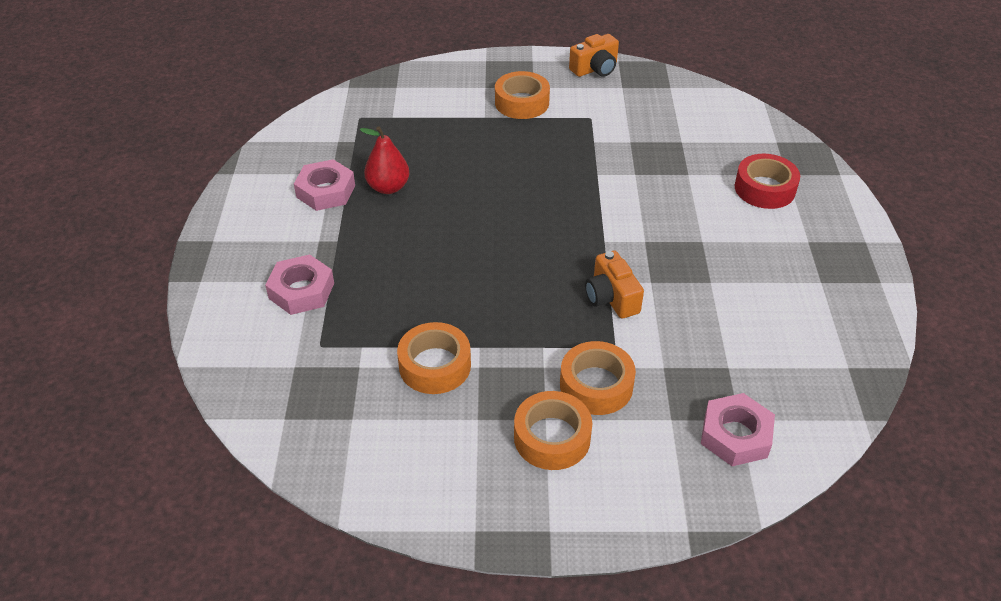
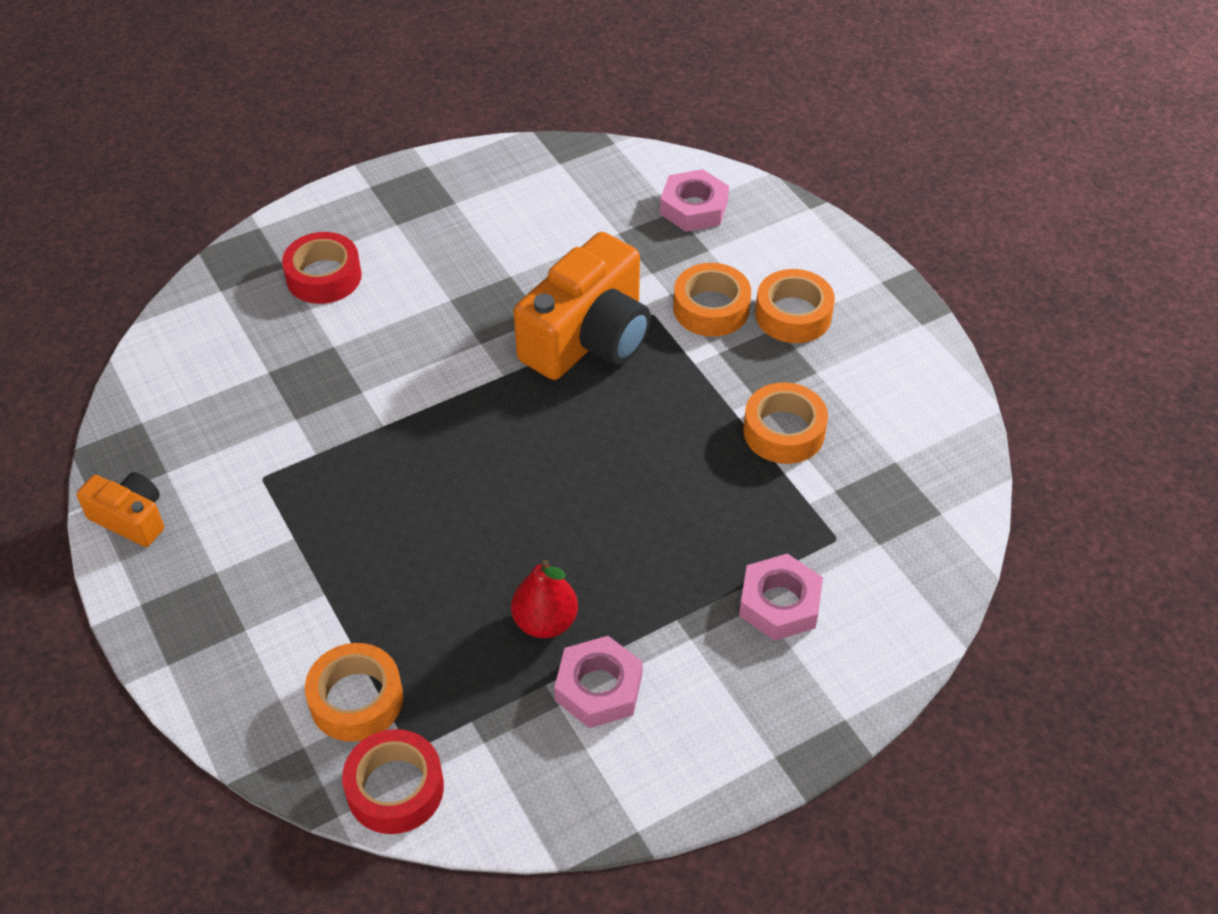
camera: 120 degrees left, 5 degrees up
orange tape [495,71,550,119] -> orange tape moved to [305,643,403,742]
orange camera [585,250,644,319] -> orange camera [514,232,651,380], size x1.95
none -> red tape [342,729,444,834]

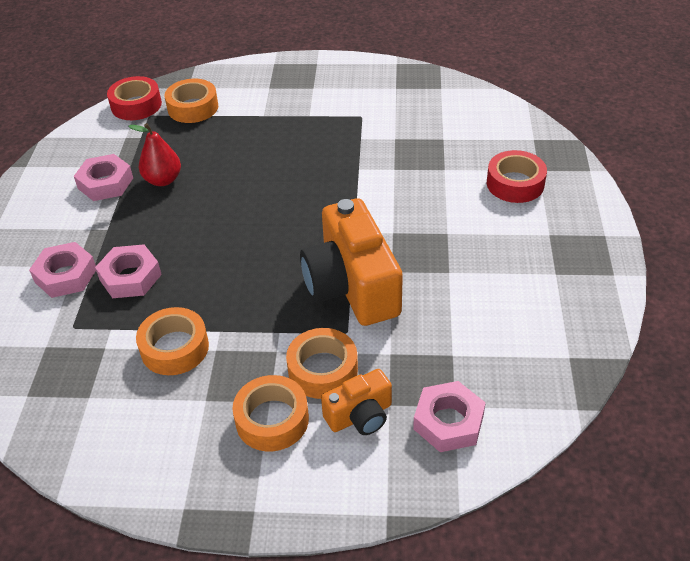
camera: 125 degrees right, 5 degrees down
orange camera [76,472,164,547] -> orange camera moved to [321,369,392,435]
none -> pink nut [95,244,162,298]

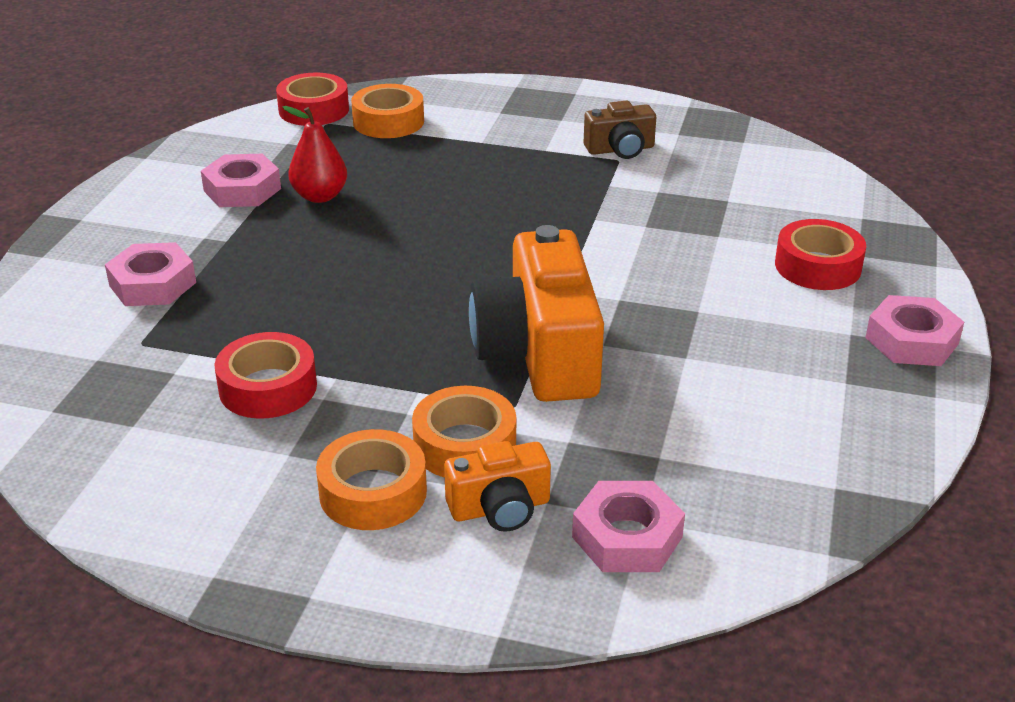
camera: 10 degrees right, 10 degrees down
pink nut [95,244,162,298] -> pink nut moved to [865,295,964,366]
orange tape [136,307,209,375] -> red tape [214,332,317,419]
none -> brown camera [584,101,656,159]

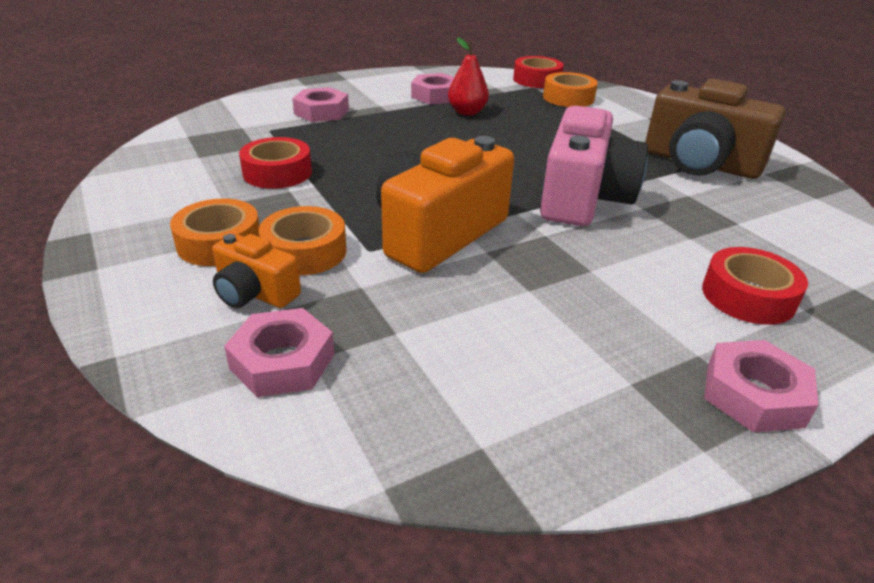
camera: 45 degrees right, 0 degrees up
brown camera [584,101,656,159] -> brown camera [645,79,786,179], size x1.95
none -> pink camera [540,106,648,226]

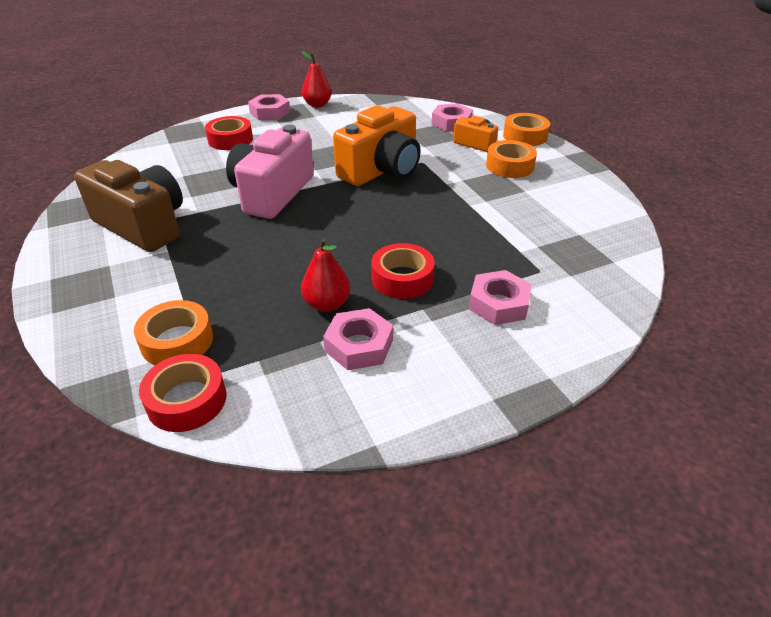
camera: 175 degrees left, 5 degrees up
red tape [239,137,312,189] -> red tape moved to [371,243,435,299]
orange tape [259,206,346,275] -> orange tape moved to [503,113,550,146]
none -> red pear [302,51,332,108]

